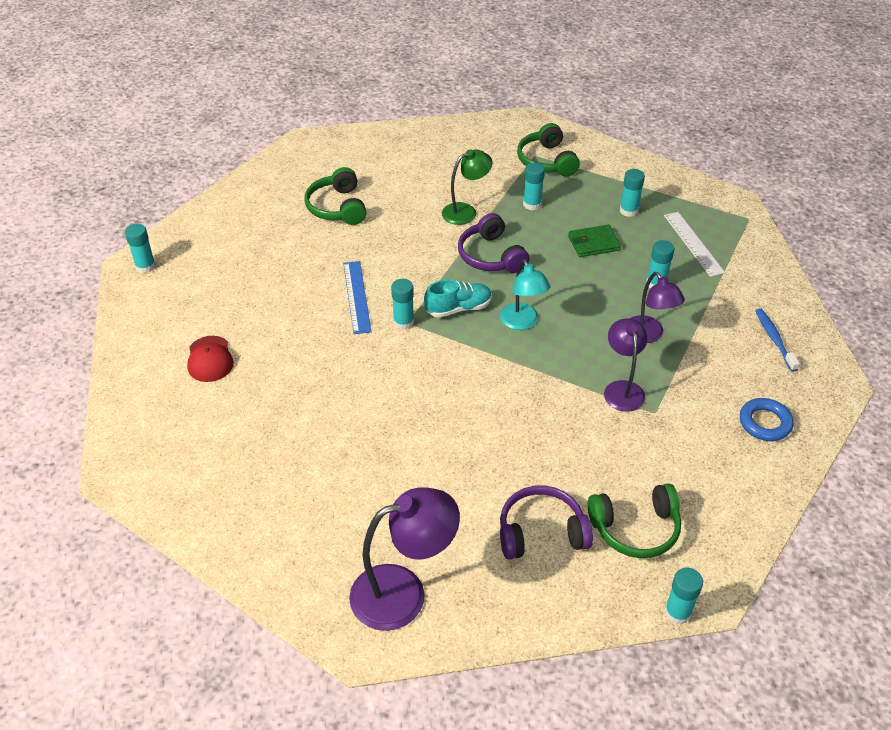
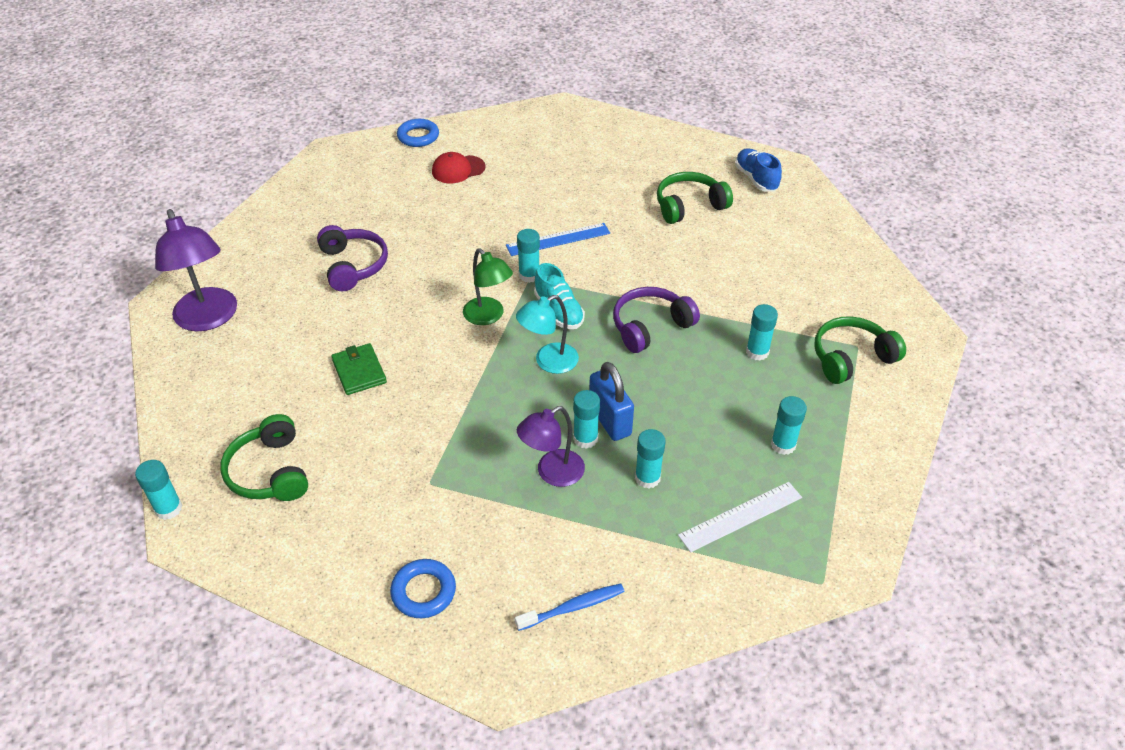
camera: 80 degrees right, 0 degrees up
turquoise glue stick [125,224,156,273] -> turquoise glue stick moved to [573,390,600,449]
green lamp [442,149,492,225] -> green lamp moved to [463,248,513,325]
purple headphones [500,485,593,559] -> purple headphones moved to [317,225,388,291]
green wallet [568,225,621,257] -> green wallet moved to [331,343,387,395]
purple lamp [604,319,647,412] -> none
none -> blue ring [397,119,439,147]
none -> blue padlock [589,362,634,441]
none -> blue shoe [735,148,782,192]

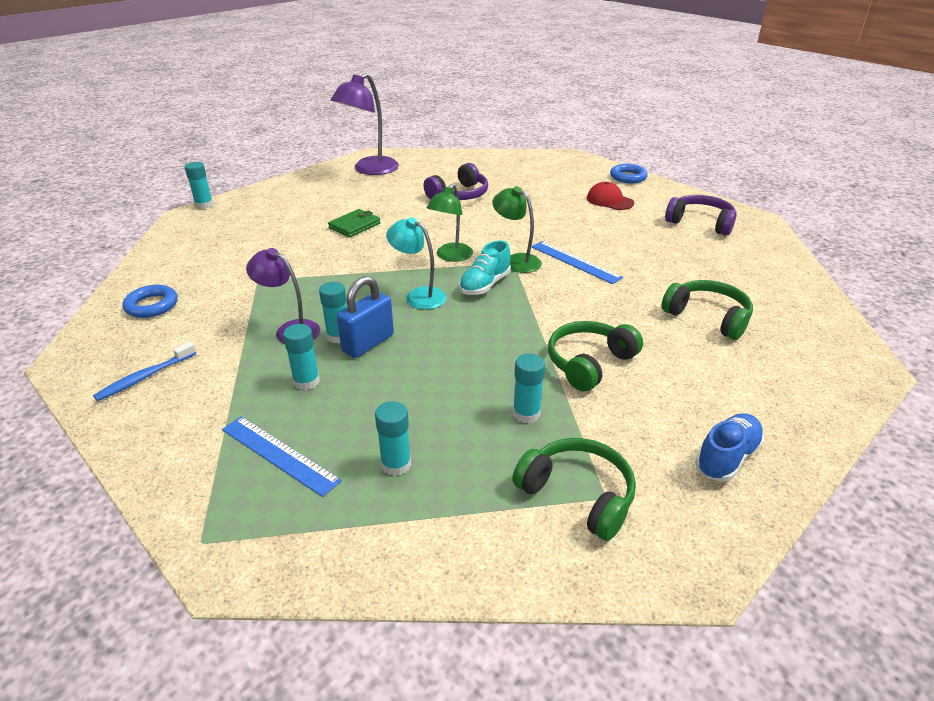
camera: 65 degrees right, 10 degrees down
green headphones [220,414,308,501] -> green headphones moved to [548,321,643,391]
blue toothbrush [515,583,625,631] -> blue toothbrush turned 90 degrees clockwise [93,342,196,401]
turquoise glue stick [517,229,540,283] -> green lamp [492,186,542,273]
purple headphones [613,287,700,353] -> purple headphones moved to [665,195,737,236]
white ruler [678,482,802,552] -> blue ruler [222,416,342,497]
blue shoe [735,148,782,192] -> blue shoe moved to [695,413,765,482]

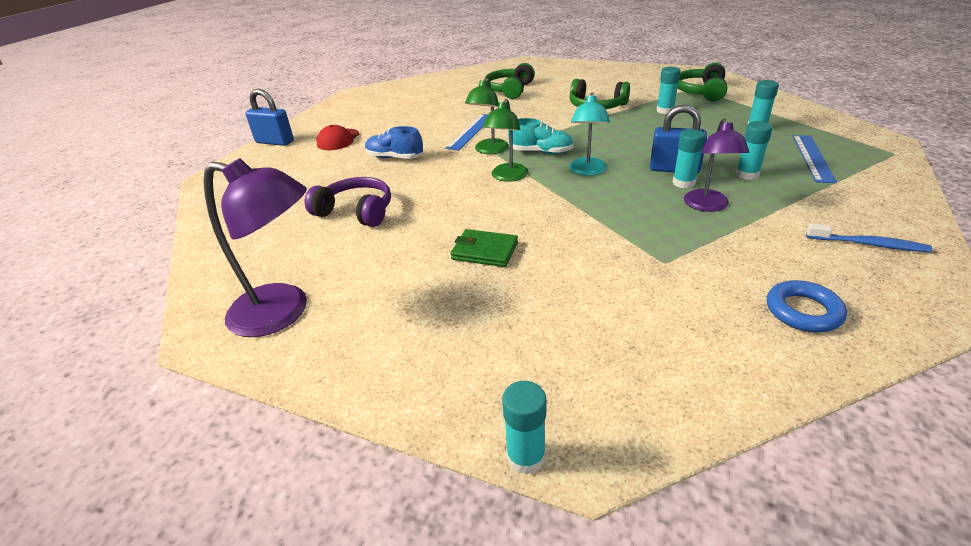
camera: 110 degrees left, 0 degrees up
green lamp [427,184,473,262] -> green lamp turned 105 degrees clockwise [482,99,529,182]
blue ring [610,164,648,184] -> blue padlock [245,88,294,146]
purple headphones [665,195,737,236] -> none
blue shoe [695,413,765,482] -> blue shoe moved to [365,126,423,159]

